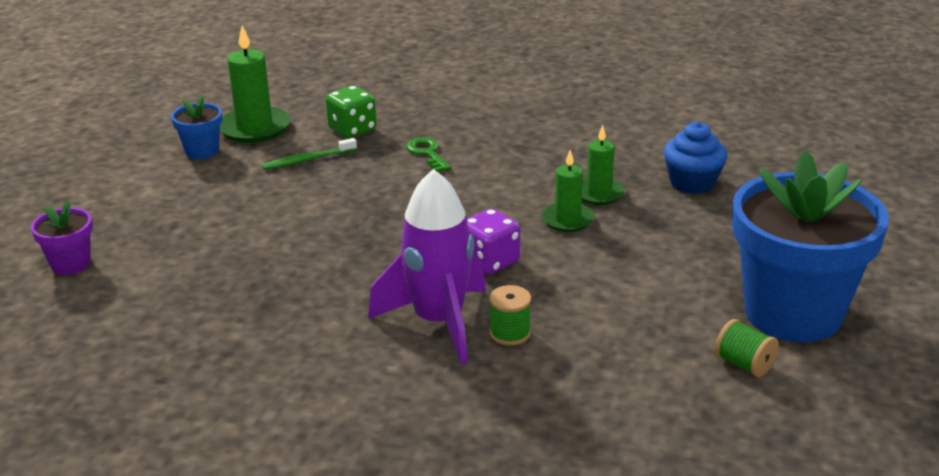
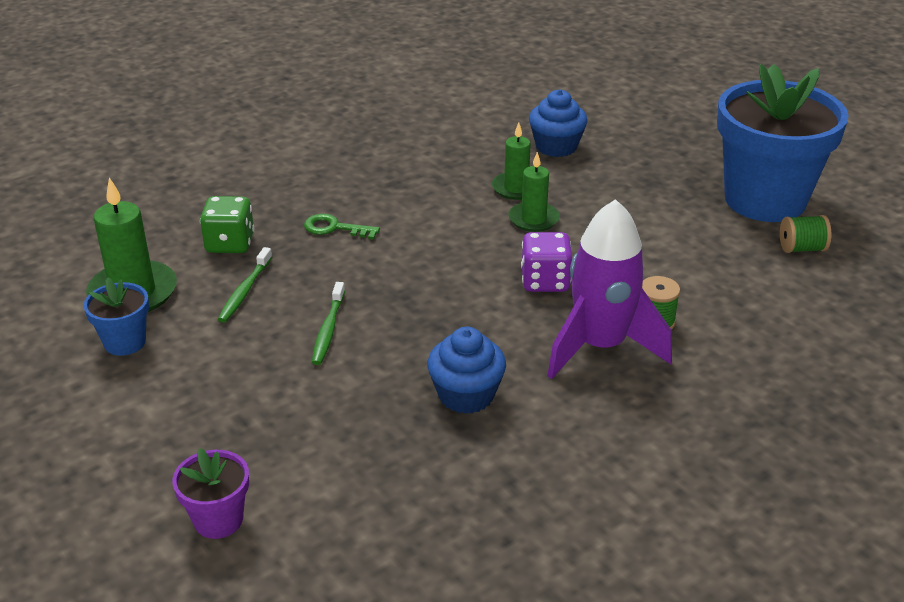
camera: 50 degrees left, 5 degrees up
none -> green toothbrush [312,282,345,365]
none -> blue cupcake [427,327,506,414]

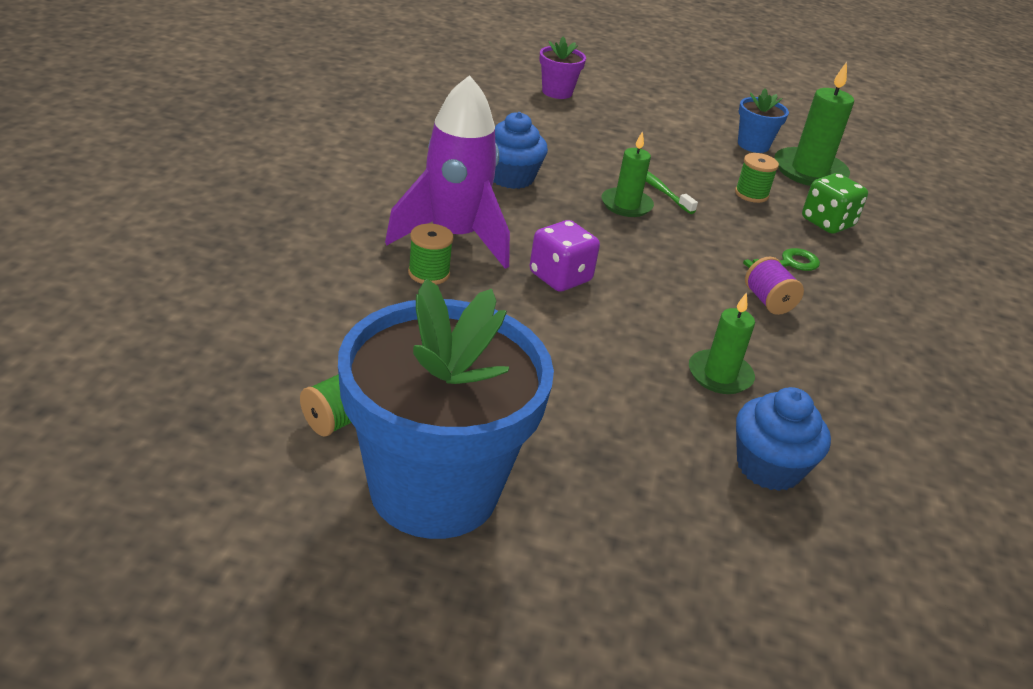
camera: 135 degrees right, 0 degrees up
green toothbrush [218,247,272,323] -> green spool [735,153,779,203]
green candle [508,152,560,232] -> green candle moved to [601,131,654,217]
none -> purple spool [745,257,804,315]

